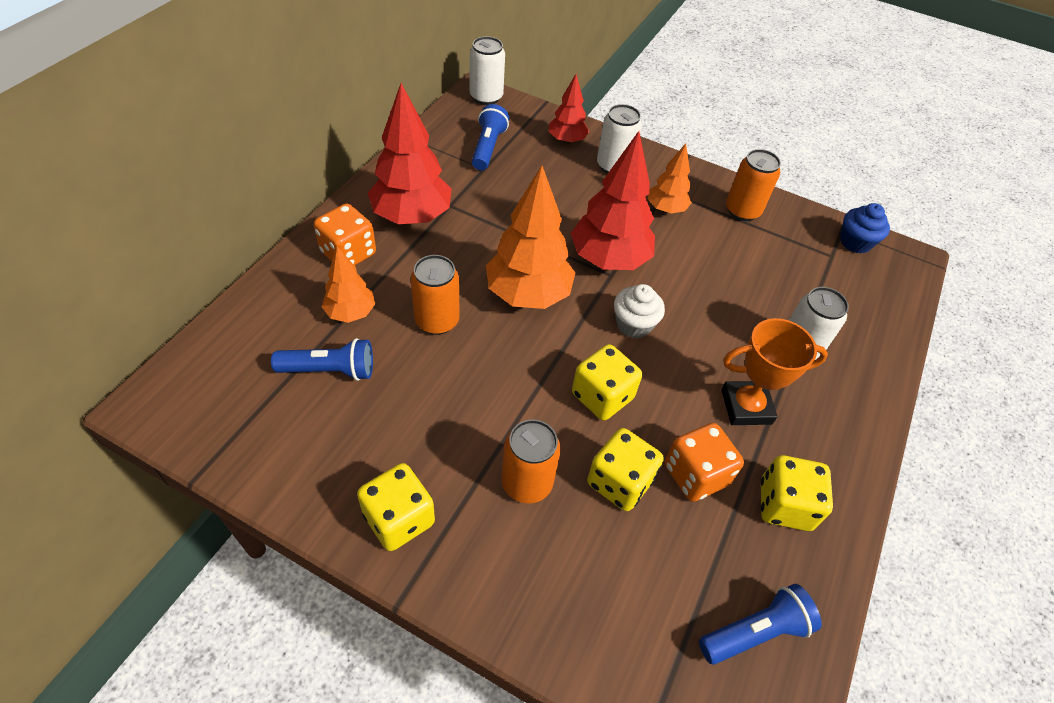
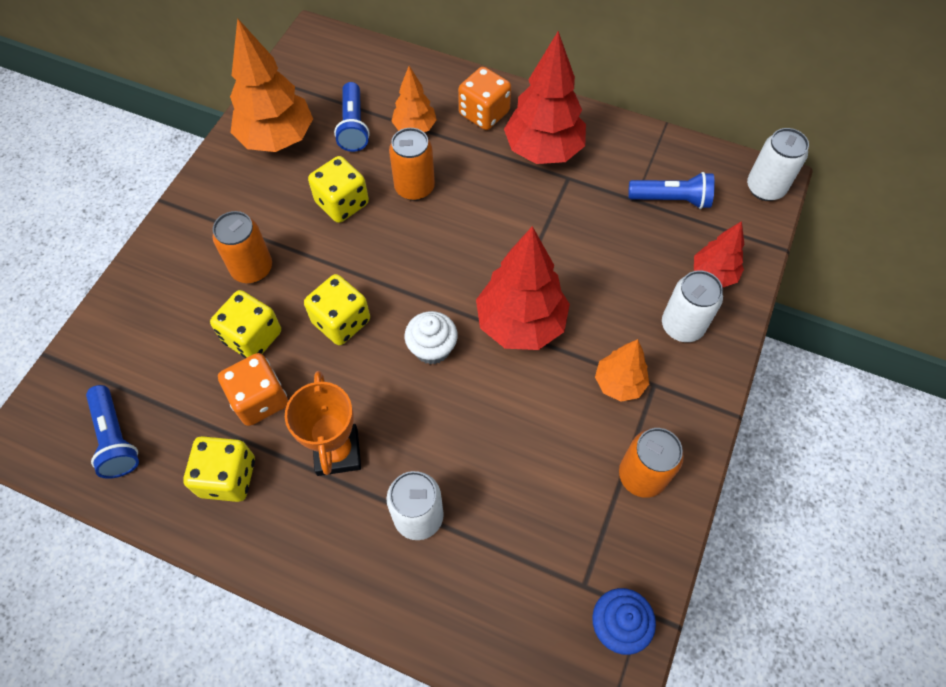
camera: 90 degrees right, 10 degrees up
yellow dice [357,463,435,551] -> yellow dice moved to [308,156,369,223]
orange tree [486,166,576,309] -> orange tree moved to [230,18,313,152]

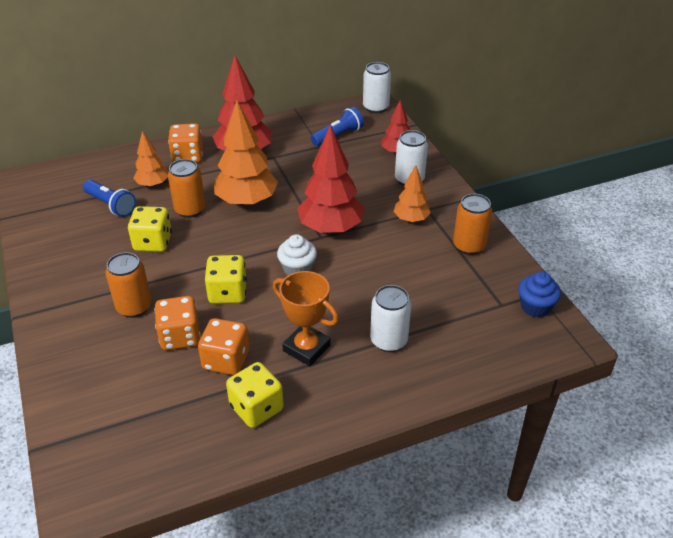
camera: 45 degrees left, 20 degrees down
blue flashlight [86,385,139,479] -> none
yellow dice [210,290,281,358] -> orange dice [154,296,201,350]
orange tree [230,18,313,152] -> orange tree moved to [214,100,278,207]

